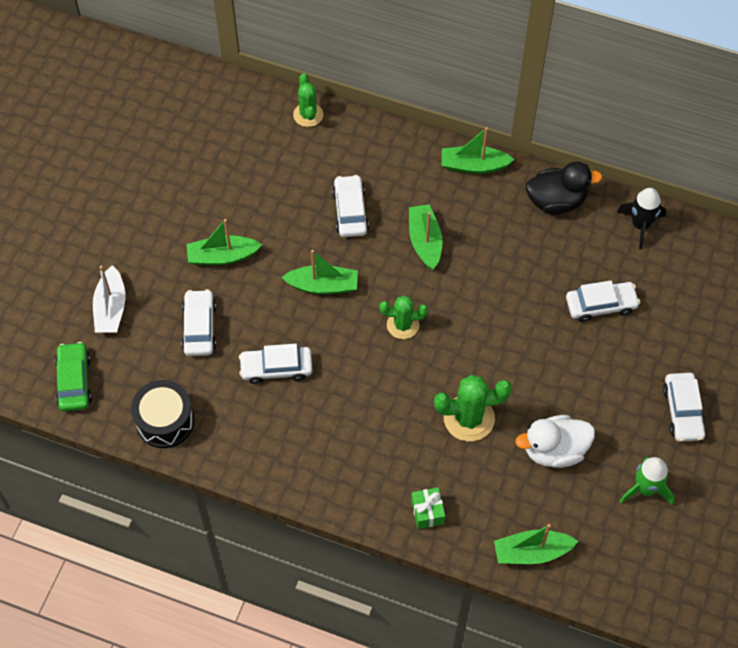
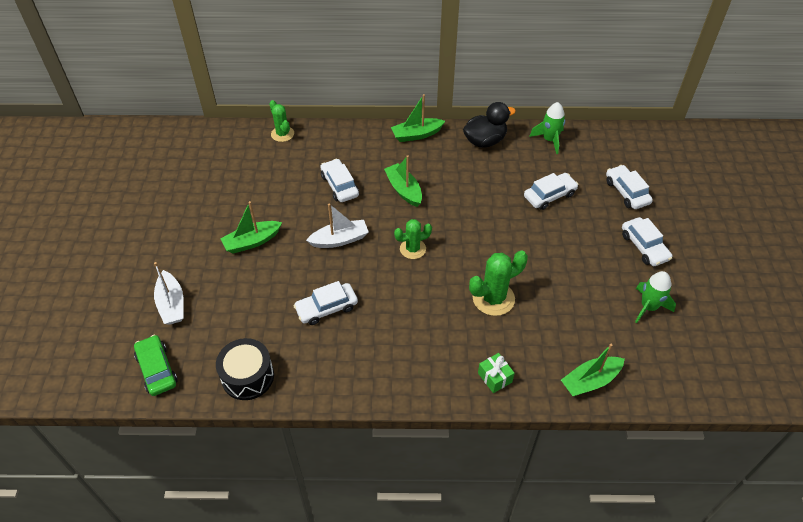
camera: 20 degrees left, 10 degrees down
white car [181,289,216,356] -> white car moved to [606,165,653,209]
green boat [281,250,358,294] -> white boat [306,203,369,248]
white duck [515,415,595,468] -> none
black rocket [617,188,666,249] -> green rocket [529,102,565,154]

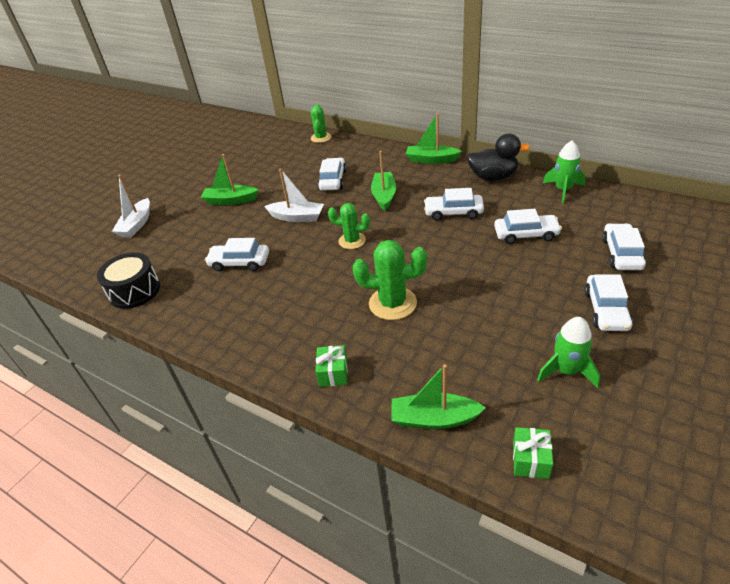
camera: 35 degrees right, 10 degrees down
green car [134,335,178,396] -> none
none -> white car [424,188,484,220]
none -> green gift [513,427,553,479]

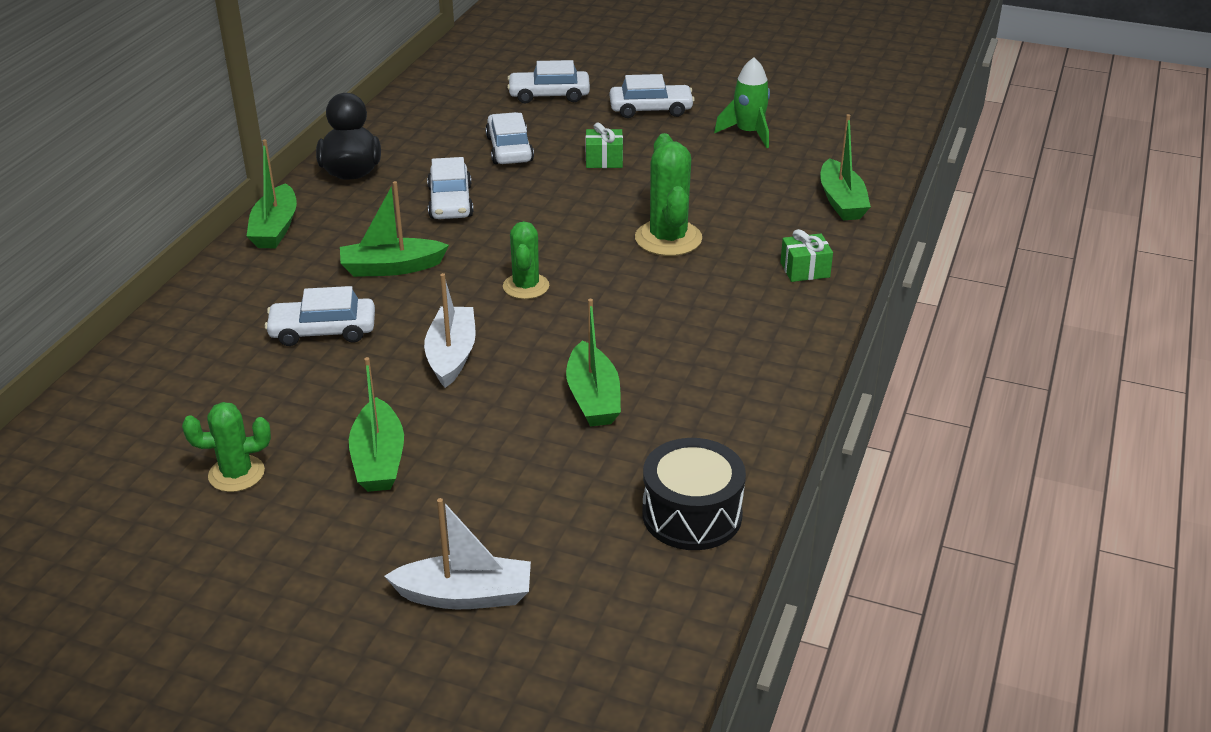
camera: 105 degrees left, 5 degrees down
white car [205,238,269,271] -> green boat [566,299,621,427]
green cactus [311,104,332,143] -> green cactus moved to [182,402,271,492]
green gift [513,427,553,479] -> green gift moved to [585,123,623,168]
green rocket [543,141,585,203] -> none

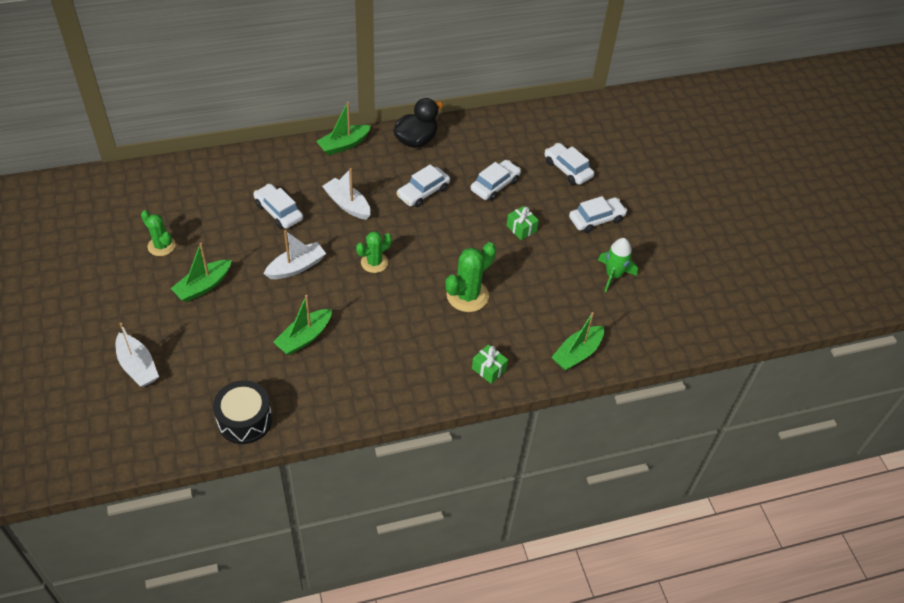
camera: 50 degrees right, 15 degrees up
green boat [340,181,449,277] -> white boat [322,168,371,220]
white car [610,74,695,118] -> white car turned 75 degrees counterclockwise [569,196,627,233]

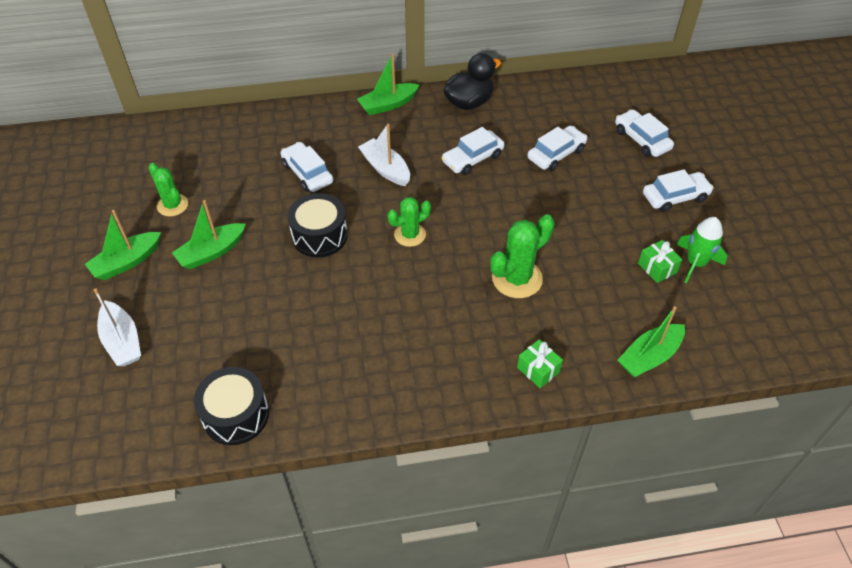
camera: 10 degrees right, 0 degrees up
white boat [264,230,326,279] -> black drum [288,193,348,257]
green boat [273,295,332,355] -> green boat moved to [85,210,161,280]
green gift [506,206,539,240] -> green gift moved to [638,240,682,283]

